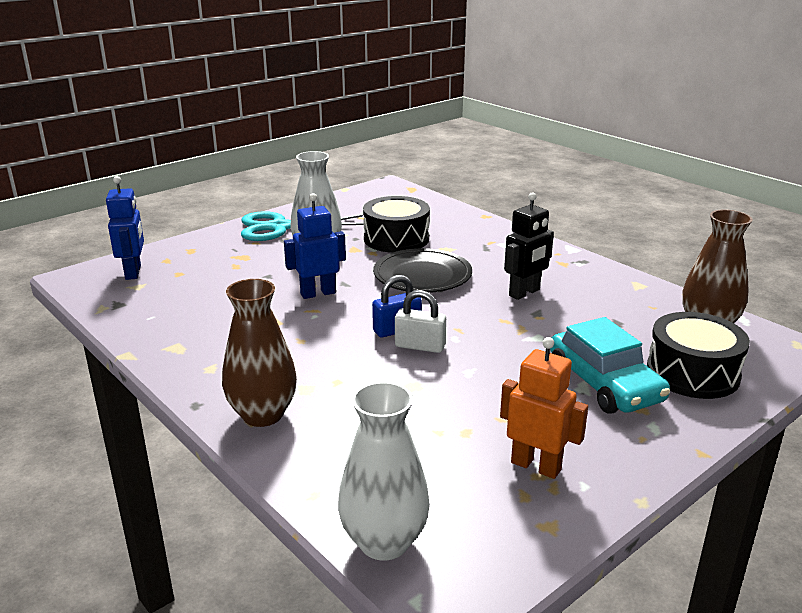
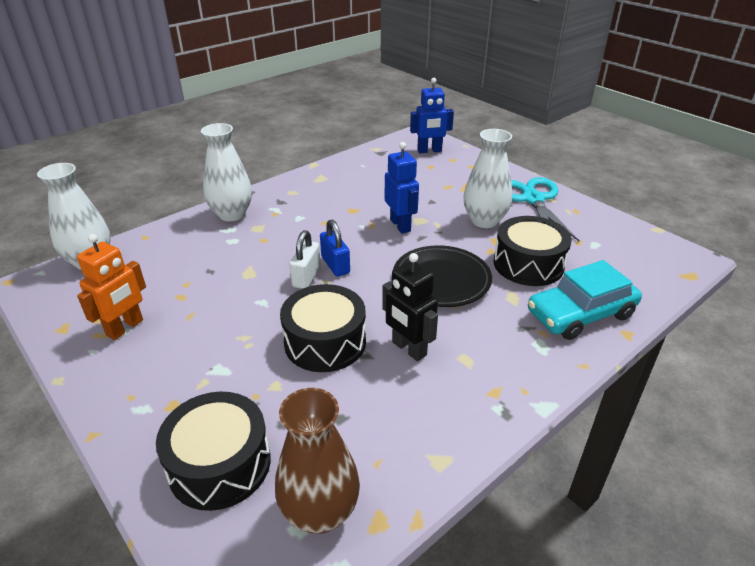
camera: 90 degrees right, 10 degrees up
brown vase [222,279,297,427] -> white vase [201,123,252,221]
turquoise car [550,317,670,414] -> turquoise car moved to [528,260,642,340]
none -> black drum [280,284,366,372]

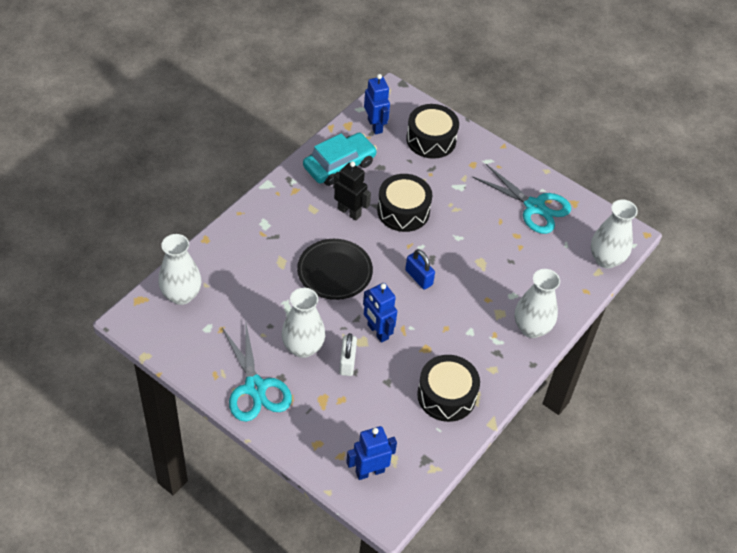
camera: 165 degrees right, 15 degrees up
orange robot [77,234,146,340] -> turquoise scissors [473,164,571,234]
brown vase [275,388,360,534] -> blue robot [364,74,390,135]
white padlock [290,230,321,289] -> white padlock moved to [339,333,357,376]
black drum [494,216,572,286] -> black drum moved to [417,355,480,422]
turquoise car [528,260,642,340] -> turquoise car moved to [303,132,377,186]
none -> white vase [158,234,201,305]

